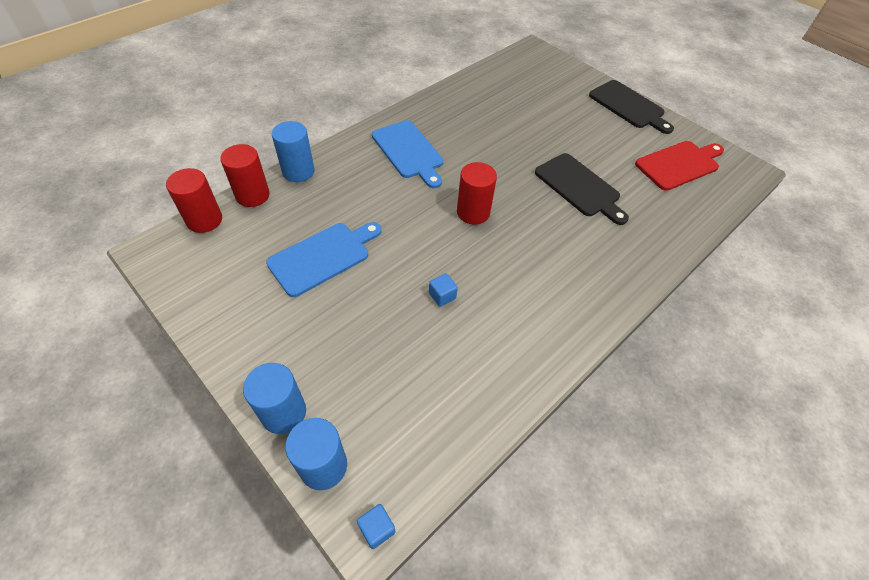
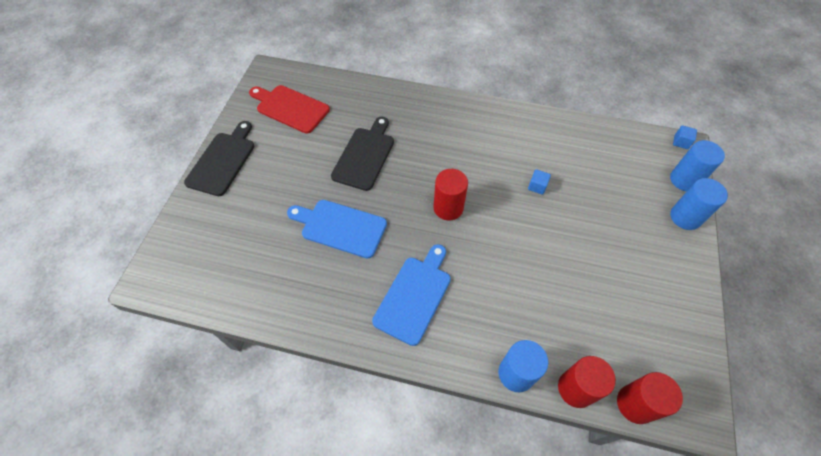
camera: 120 degrees left, 5 degrees up
blue cutting board [266,222,381,297] -> blue cutting board moved to [287,200,387,259]

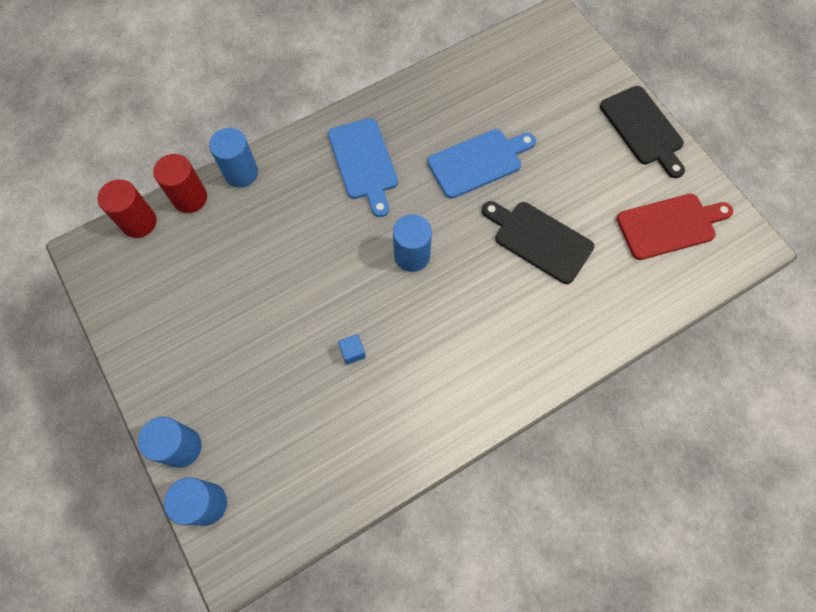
camera: 135 degrees right, 10 degrees up
black cutting board [331,117,394,191] -> black cutting board turned 150 degrees clockwise [482,201,594,284]
red cylinder [433,169,468,220] -> blue cylinder [393,214,432,272]
blue cube [673,125,697,149] -> none

